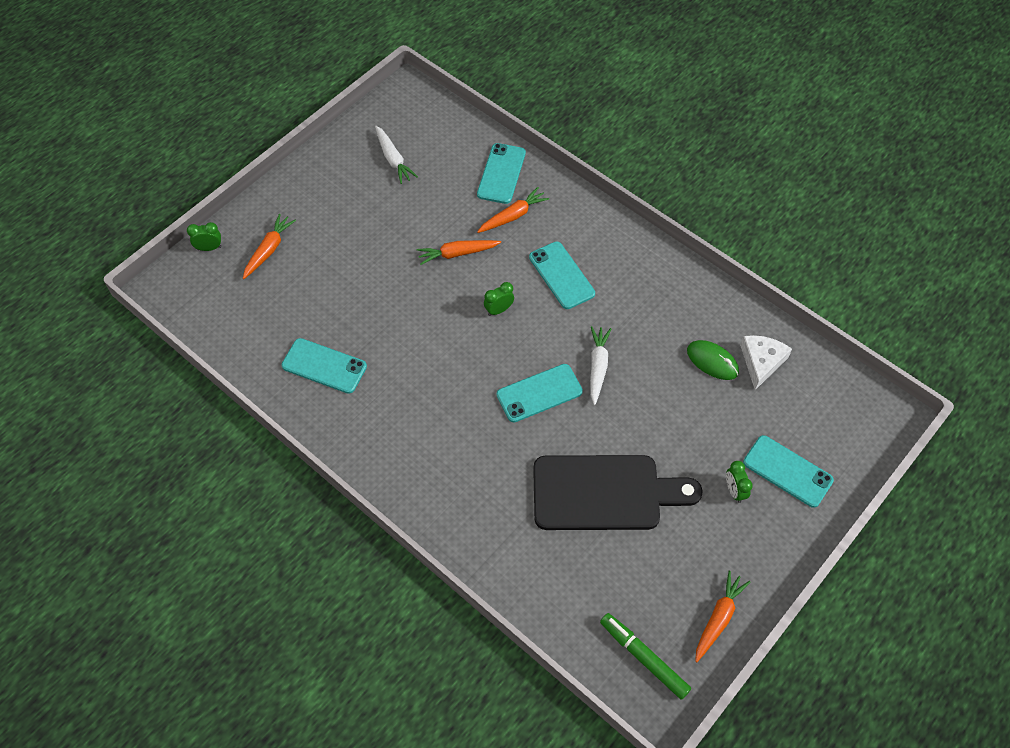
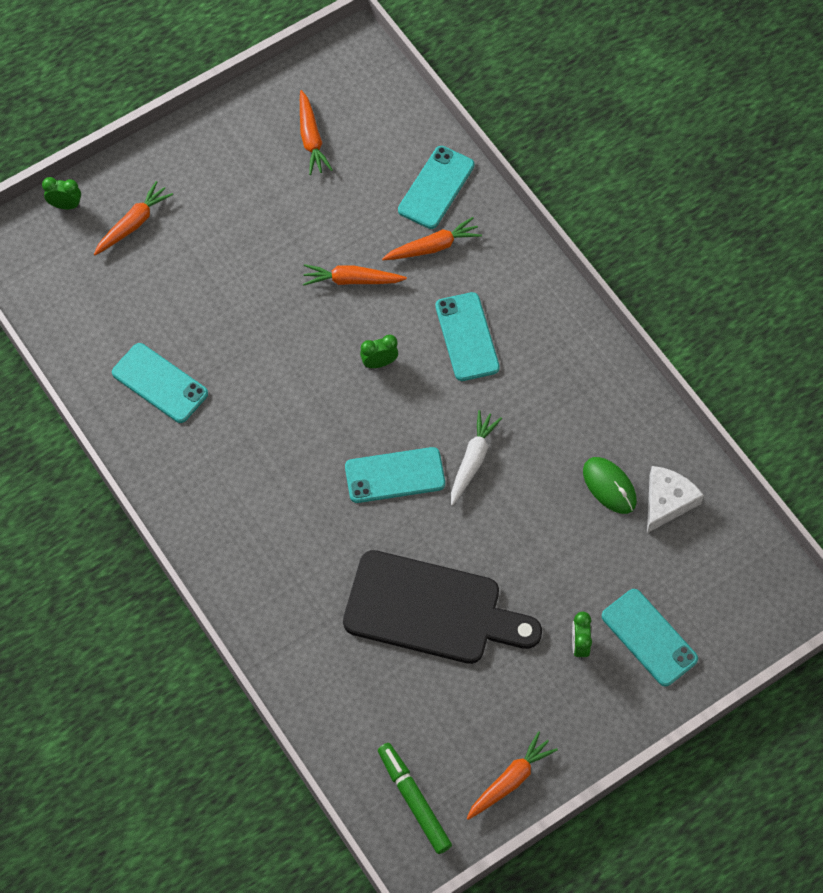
camera: 15 degrees right, 5 degrees up
white carrot [375,126,418,184] -> orange carrot [300,90,333,175]

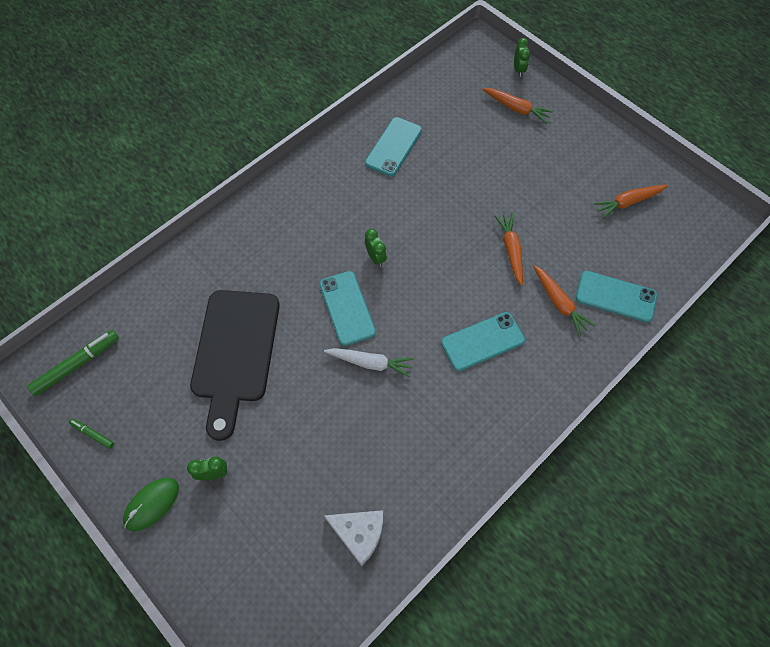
camera: 80 degrees right, 0 degrees up
green clock [360,335,398,368] -> green clock moved to [365,229,387,267]
orange carrot [466,731,558,820] -> green marker [69,418,114,449]
green mouse [583,457,637,514] -> green mouse moved to [123,478,179,531]
turquoise phone [602,589,698,686] -> none

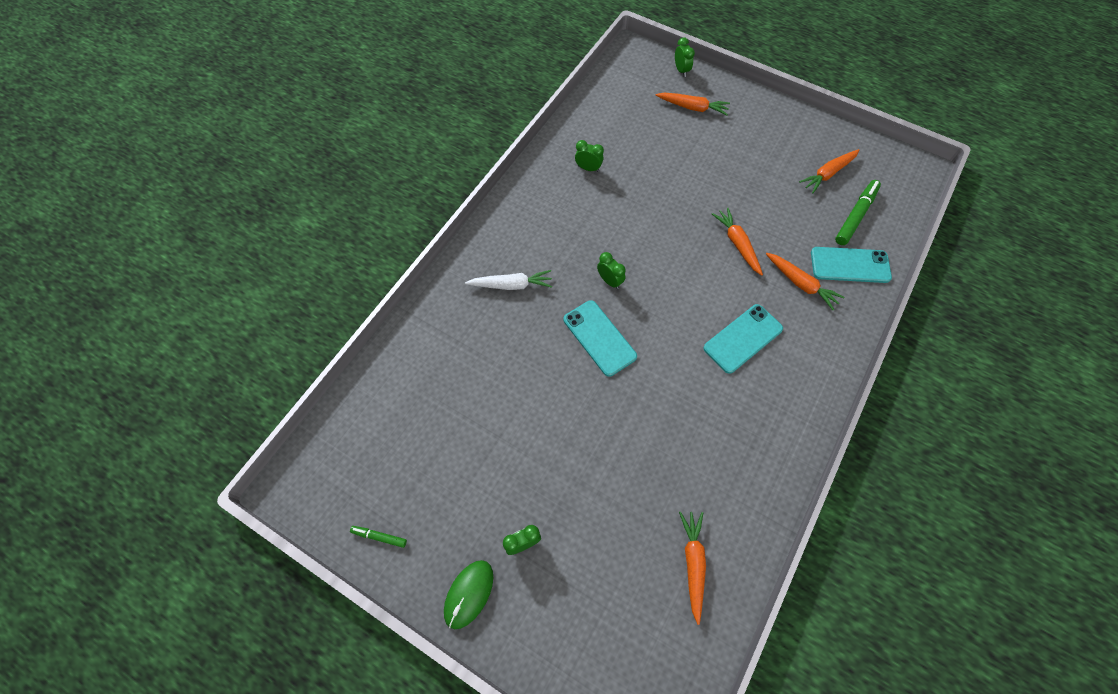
camera: 15 degrees left, 0 degrees up
green marker [27,330,119,396] -> green marker moved to [835,180,881,245]
black cutting board [190,290,280,441] -> none
white carrot [324,348,414,377] -> white carrot moved to [465,270,552,290]
white cheese [324,510,383,566] -> orange carrot [679,511,706,625]
turquoise phone [365,117,422,176] -> green clock [575,140,604,172]

